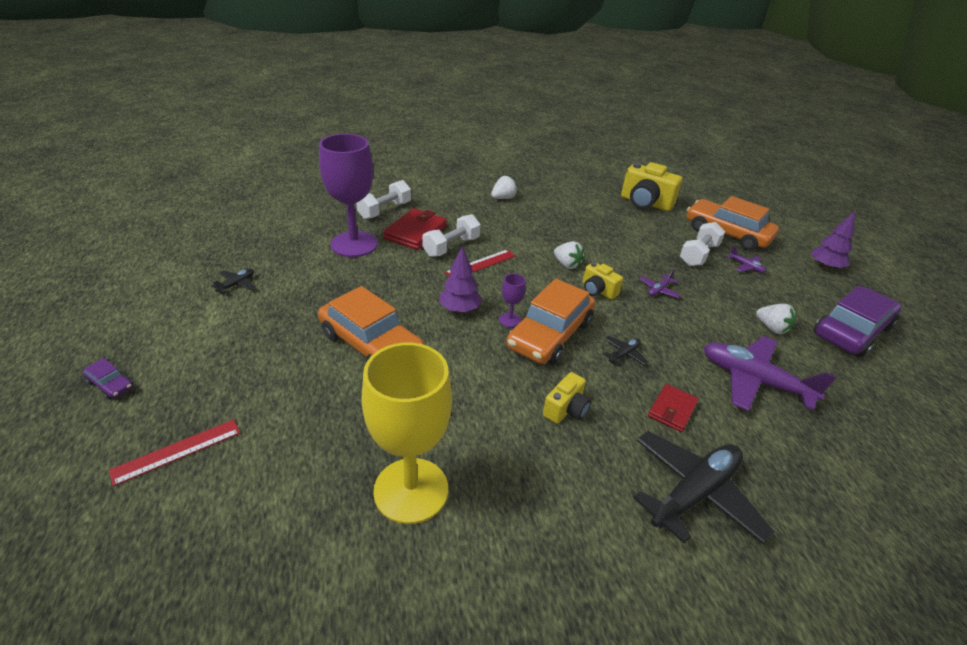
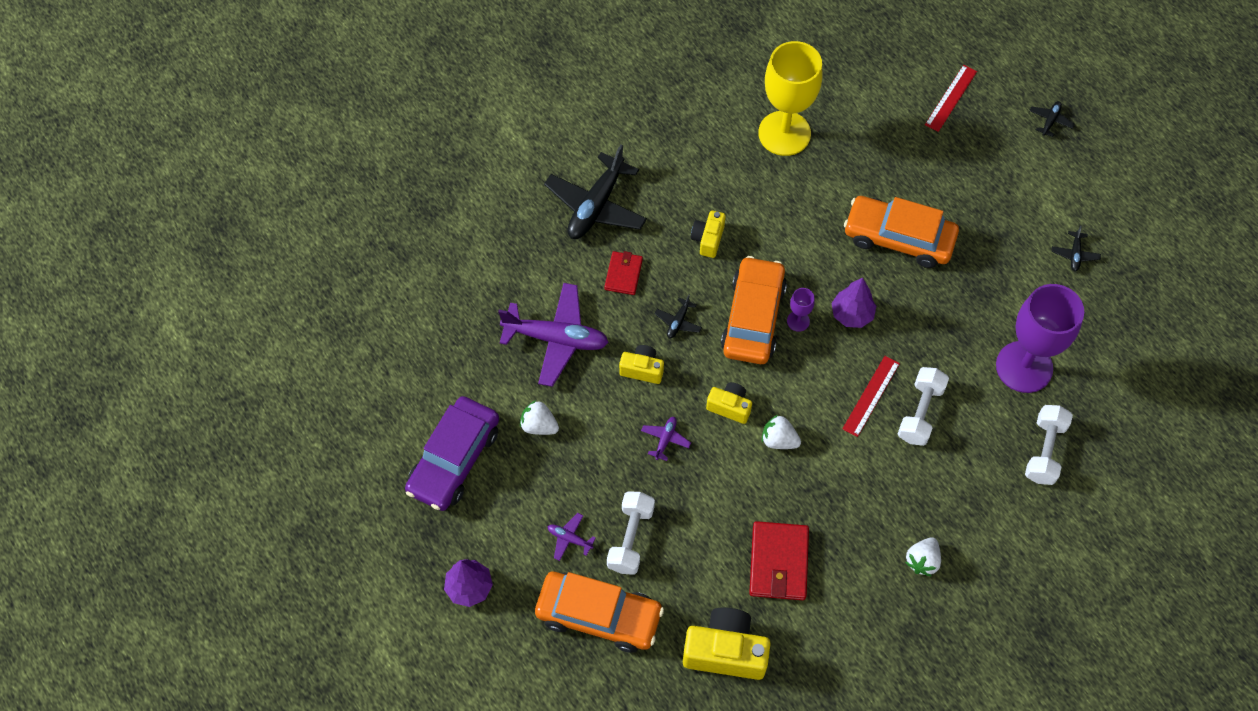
camera: 160 degrees right, 25 degrees up
purple car [83,358,133,400] -> black plane [1029,101,1075,137]
red wallet [383,208,447,250] -> red wallet moved to [749,521,809,600]
none -> yellow camera [619,345,664,384]

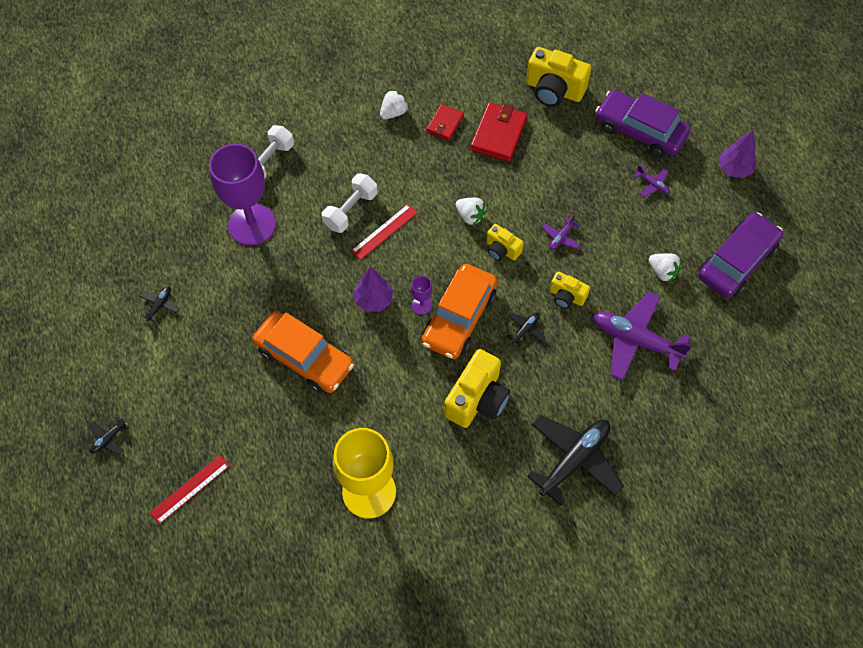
camera: 165 degrees left, 0 degrees up
orange car [535,572,664,652] -> purple car [595,90,691,158]
red wallet [604,251,643,295] -> red wallet moved to [427,104,464,141]
white dumbbell [607,491,655,575] -> none
yellow camera [691,210,726,258] -> yellow camera [444,349,510,428], size x1.78

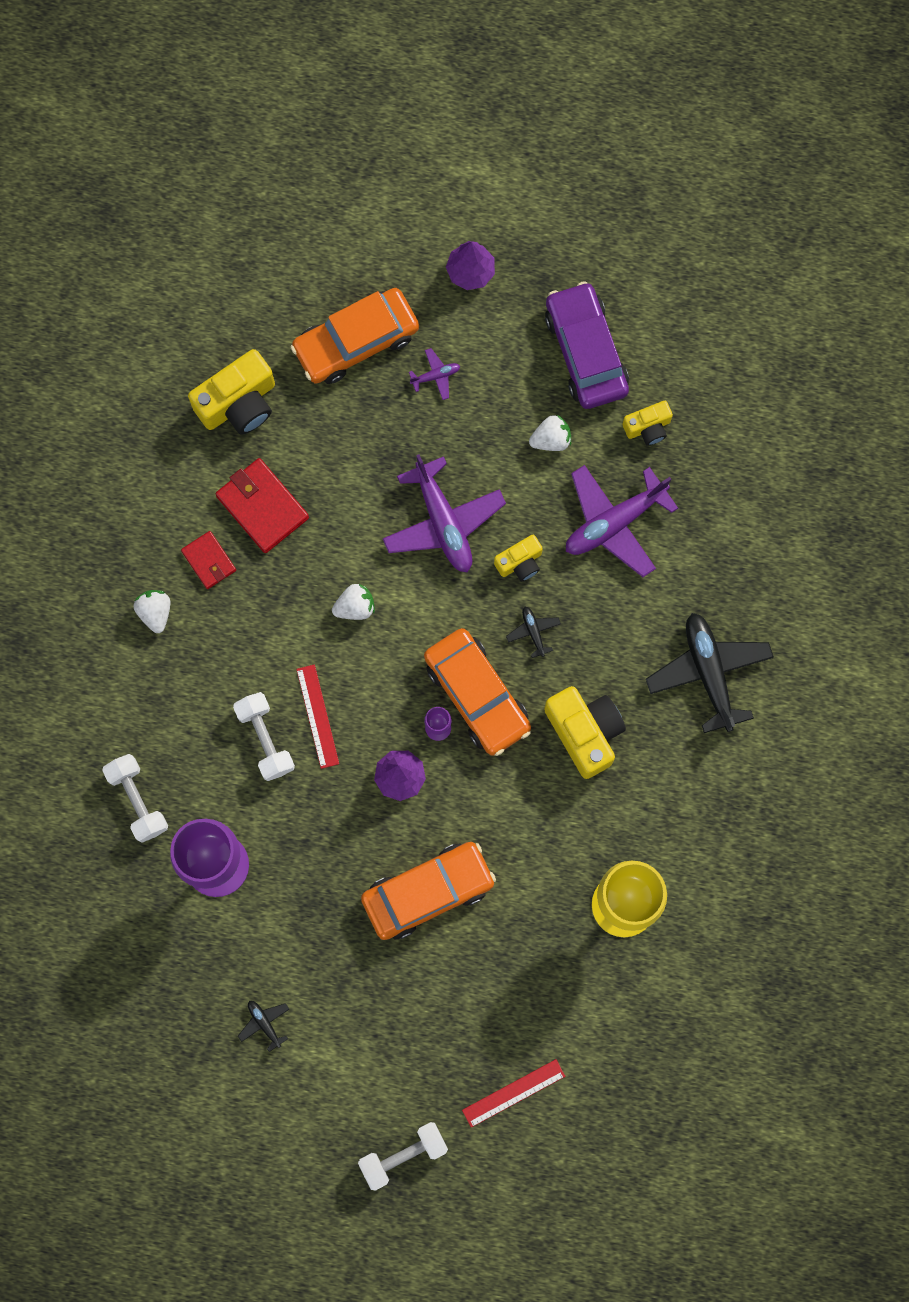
camera: 60 degrees left, 15 degrees up
black plane [90,416,129,455] -> white dumbbell [358,1122,448,1191]
red ruler [150,455,229,524] -> red ruler turned 75 degrees clockwise [462,1059,565,1128]
yellow camera [486,224,524,261] -> yellow camera moved to [623,401,673,446]
purple plane [542,215,580,249] -> purple plane [383,454,506,572], size x2.29
purple car [595,90,691,158] -> orange car [291,288,419,384]

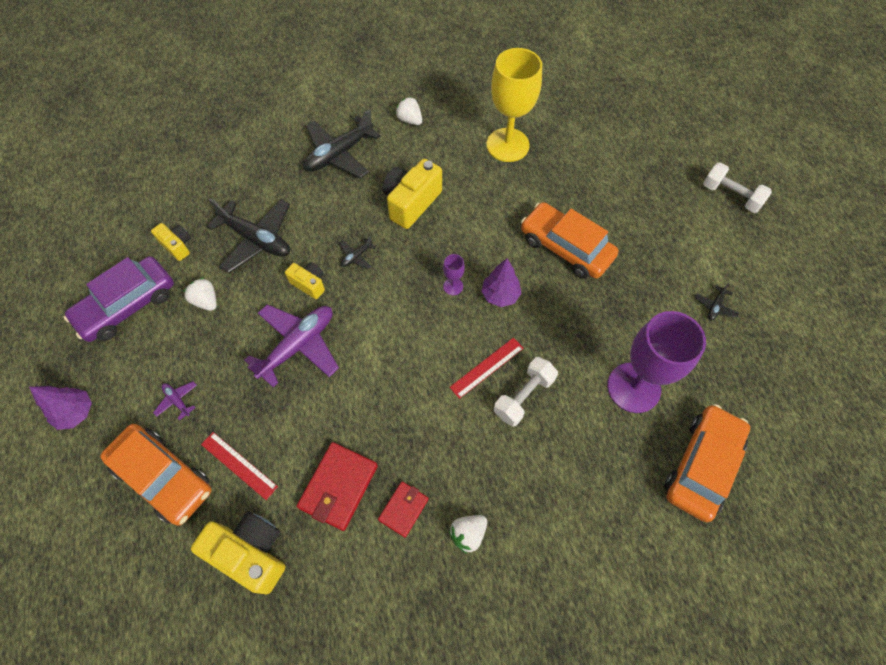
camera: 115 degrees left, 15 degrees down
white dumbbell [102,754,168,843] -> none
white strawberry [332,583,375,620] -> white strawberry moved to [395,97,422,125]
orange car [424,628,531,756] -> orange car moved to [664,404,750,522]
red ruler [462,1059,565,1128] -> red ruler moved to [201,432,278,500]
purple plane [566,465,678,577] -> black plane [207,198,290,273]

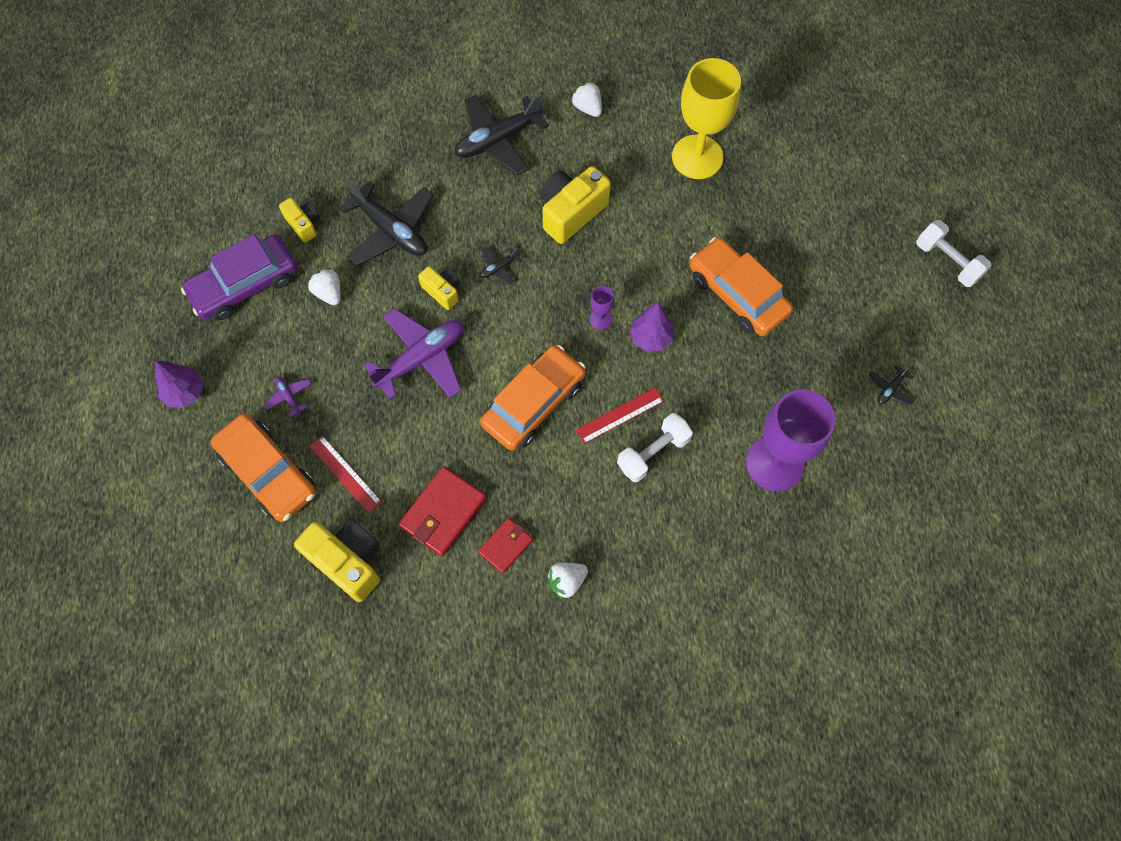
camera: 10 degrees right, 5 degrees up
orange car [664,404,750,522] -> orange car moved to [480,345,585,451]

